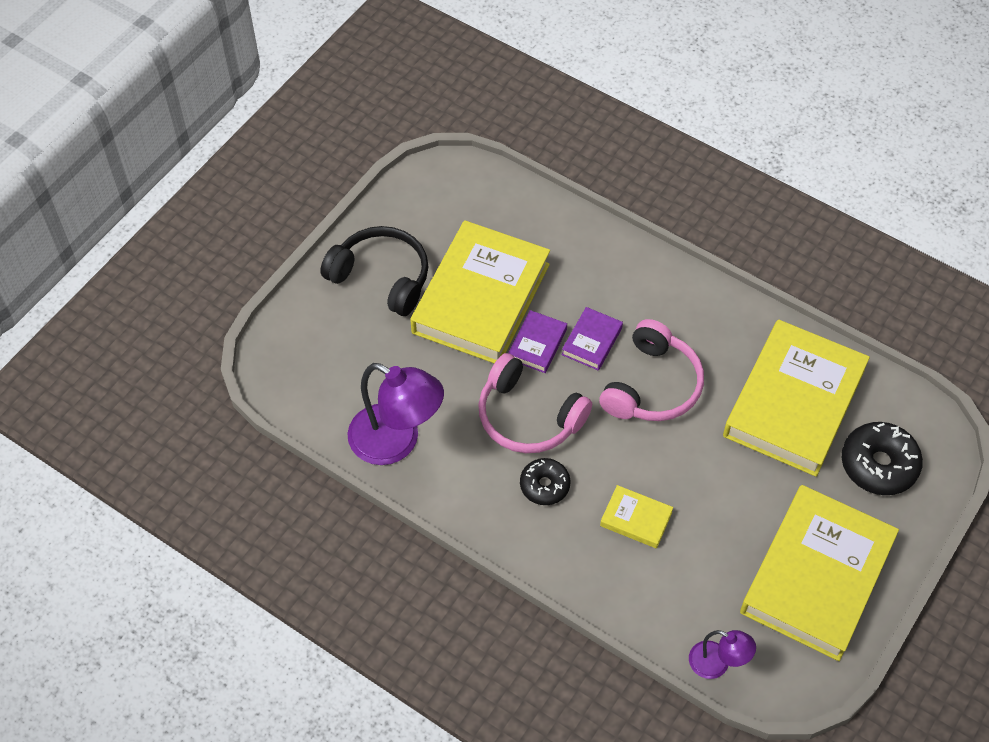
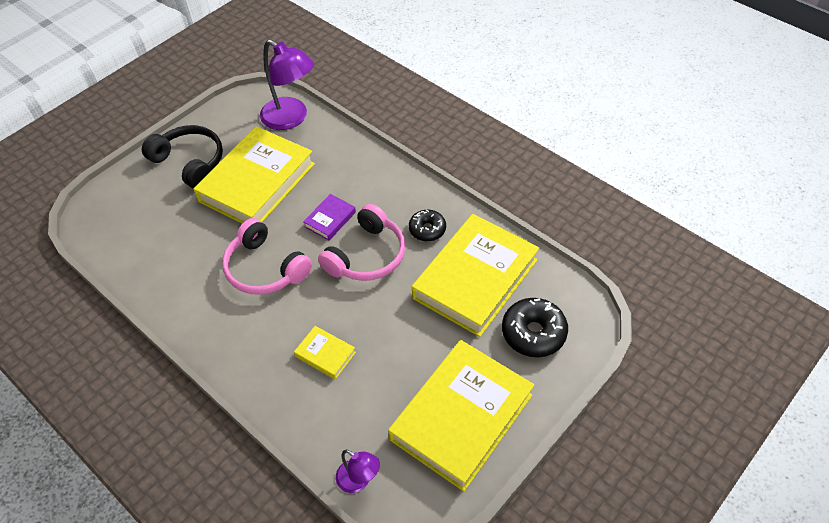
camera: 10 degrees right, 5 degrees down
purple lamp [347,363,444,465] -> purple lamp moved to [260,40,314,130]
purple book [508,310,567,373] -> none
black donut [520,458,571,505] -> black donut moved to [409,210,446,242]

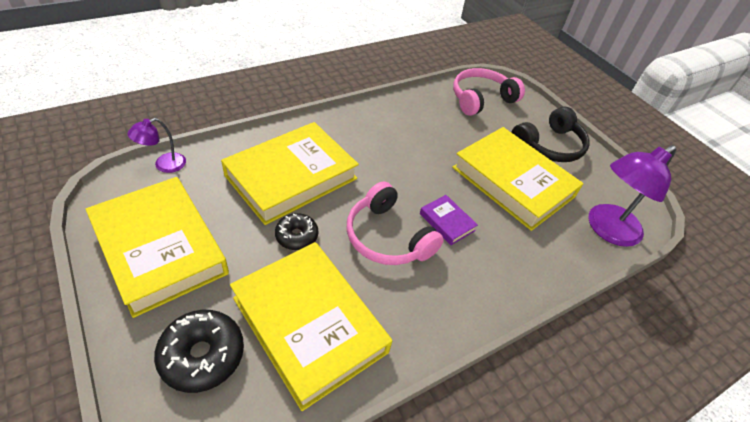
camera: 100 degrees right, 5 degrees down
pink headphones [222,218,312,295] -> pink headphones moved to [453,68,525,116]
yellow book [294,326,356,379] -> yellow book [221,122,359,225], size x2.35
black donut [409,210,446,242] -> black donut moved to [275,213,318,250]

